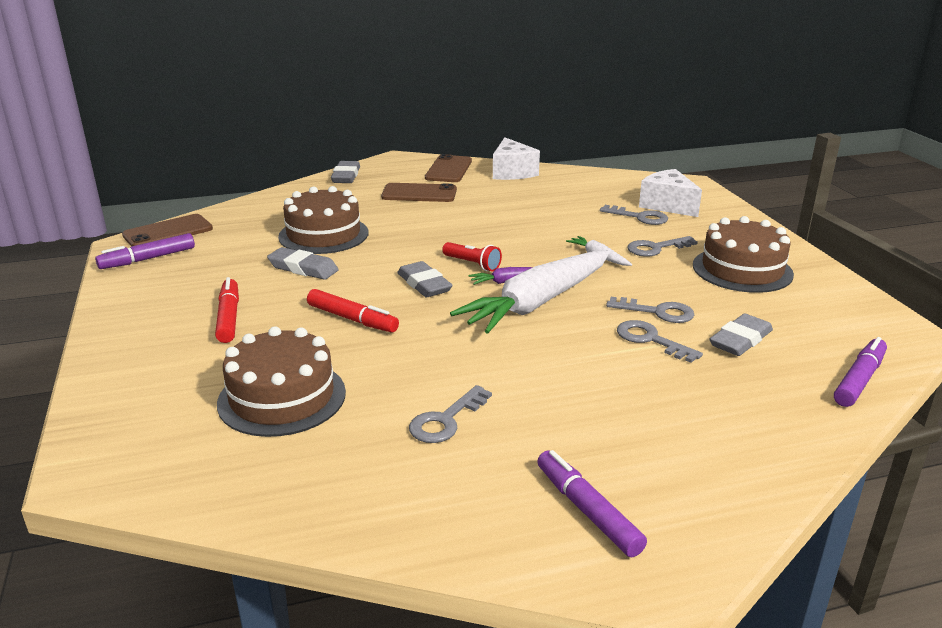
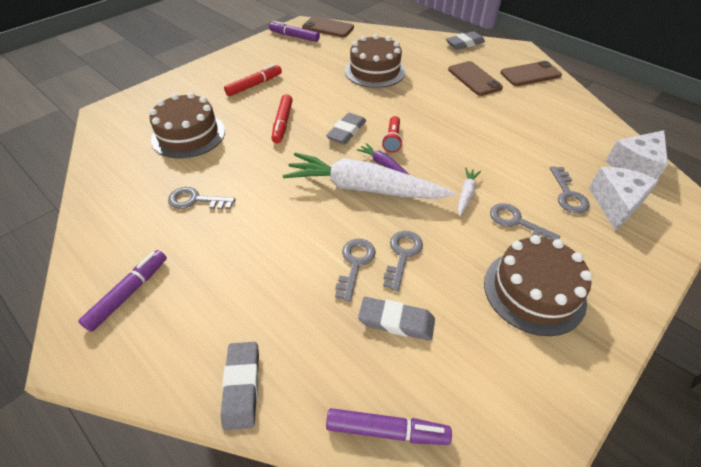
camera: 60 degrees right, 20 degrees up
grey eraser [267,247,339,280] -> grey eraser moved to [220,342,259,430]
white cheese [493,137,540,180] -> white cheese moved to [605,130,668,179]
grey key [606,297,694,323] -> grey key turned 150 degrees counterclockwise [383,231,423,291]

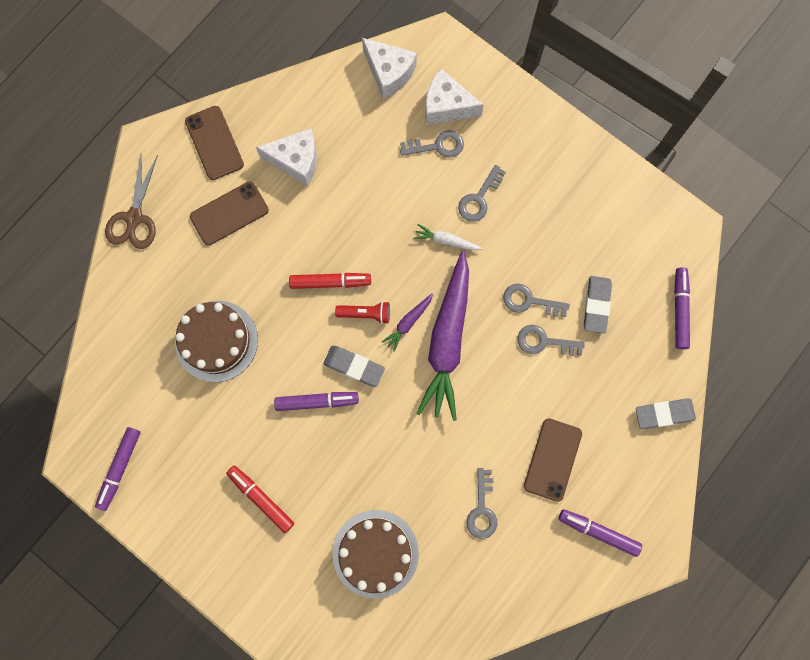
camera: 95 degrees left, 30 degrees up
red marker [271,94,293,143] -> red marker moved to [289,273,371,289]
white carrot [283,153,455,199] -> purple carrot [417,251,469,421]
brown phone [302,17,354,37] -> brown phone moved to [524,418,582,502]
grey eraser [446,31,485,50] -> brown scissors [105,155,158,249]
brown cake [484,235,592,336] -> none
none -> white cheese [256,128,317,186]
none -> purple marker [274,392,359,411]

